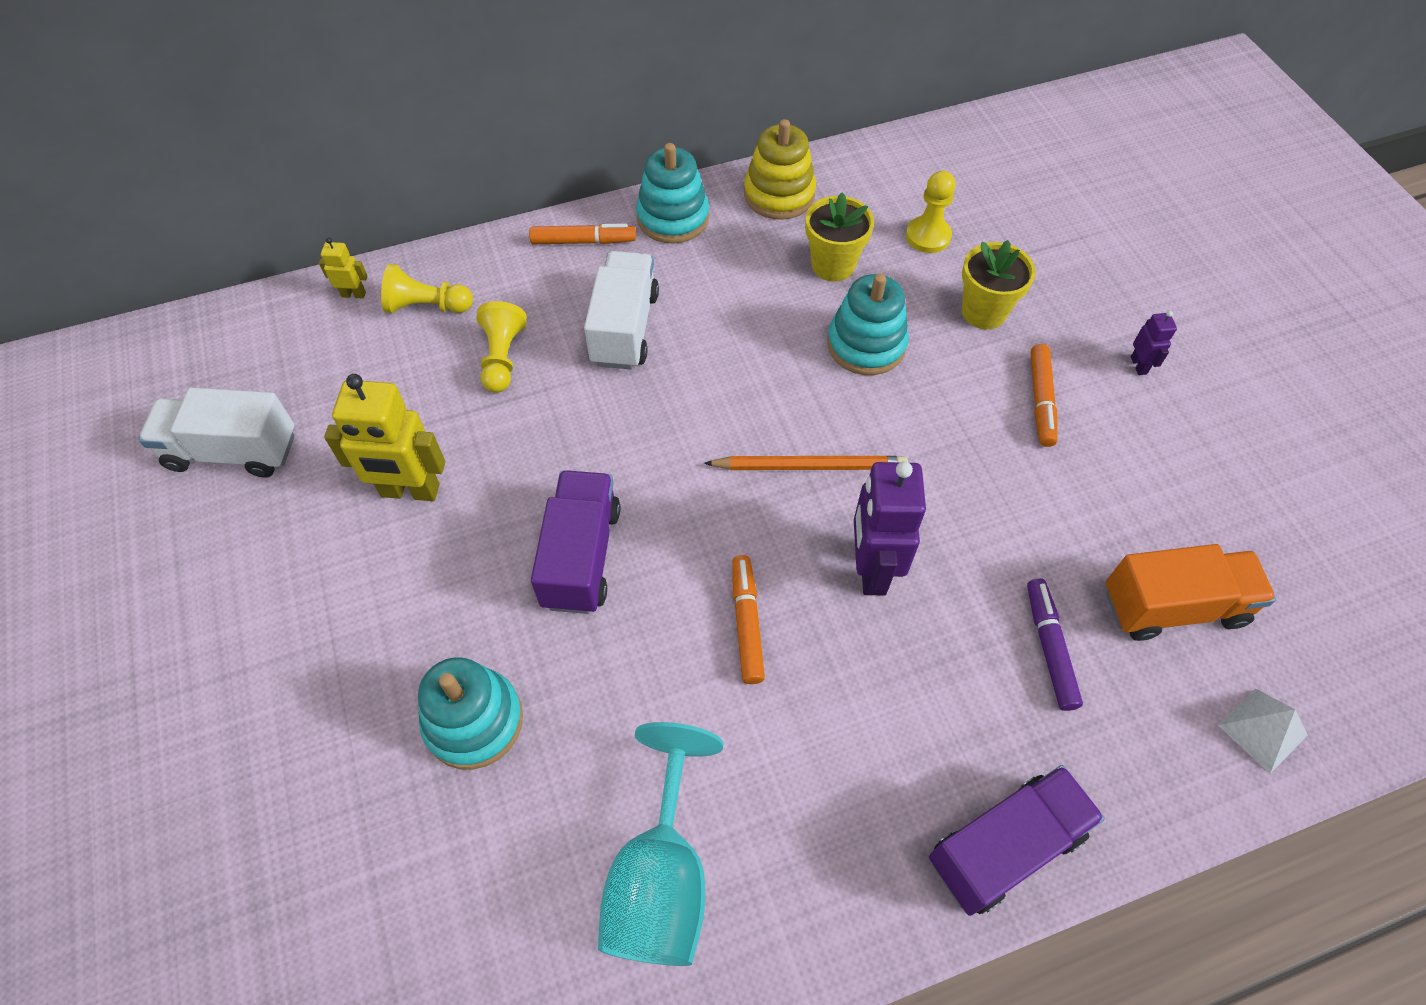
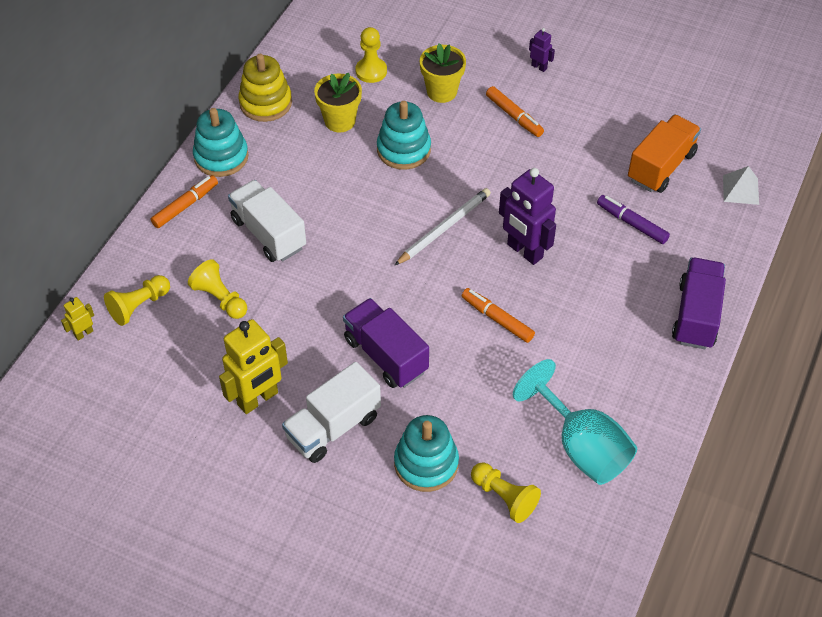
camera: 45 degrees left, 5 degrees down
white truck [139,387,295,478] -> white truck moved to [282,362,381,463]
orange pencil [704,456,908,470] -> white pencil [394,188,491,266]
none -> yellow pawn [471,463,541,523]

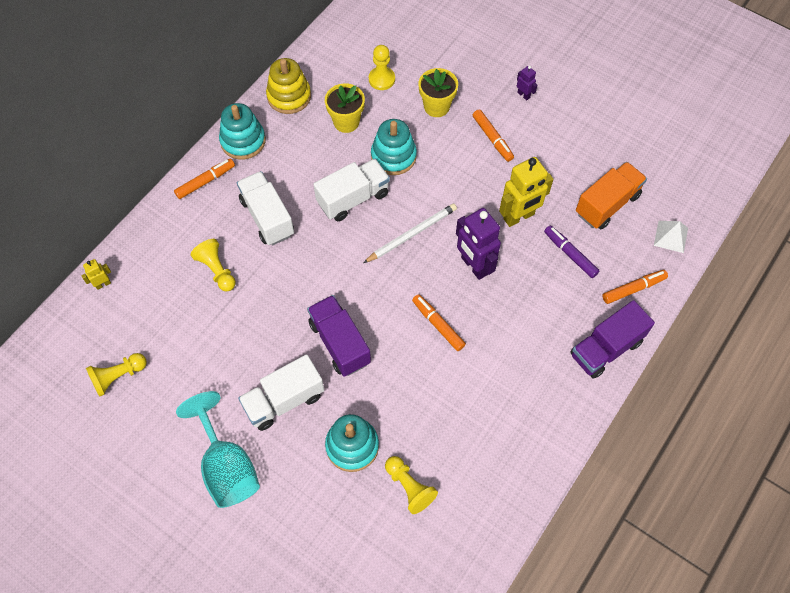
camera: 10 degrees right, 10 degrees up
yellow pawn [104,275,170,326] -> yellow pawn moved to [86,353,147,397]
yellow robot [219,319,288,414] -> yellow robot moved to [499,157,553,227]
turquoise goblet [513,359,637,485] -> turquoise goblet moved to [176,391,260,508]
purple truck [672,257,726,349] -> purple truck turned 150 degrees counterclockwise [570,300,655,379]
none -> white truck [313,159,390,221]
none -> orange marker [602,270,668,304]

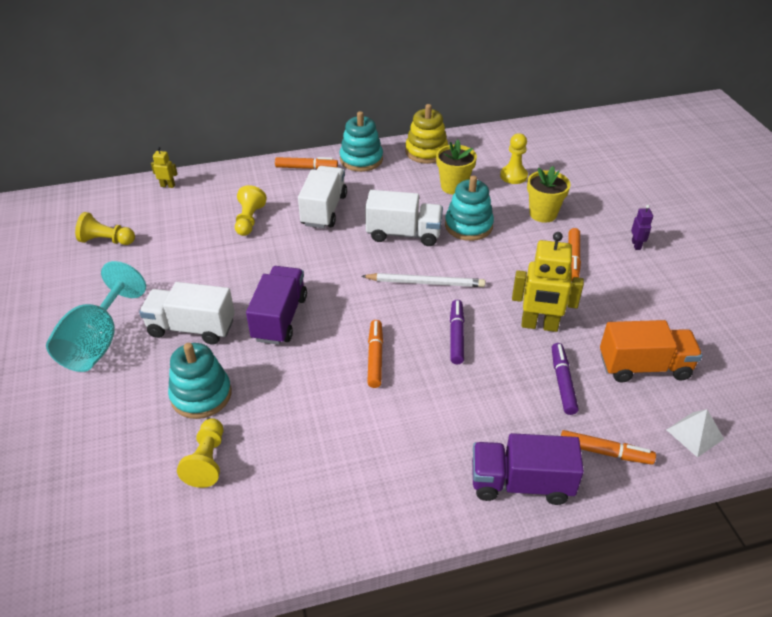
camera: 40 degrees right, 20 degrees down
purple robot [456,208,501,280] -> purple marker [450,300,464,364]

